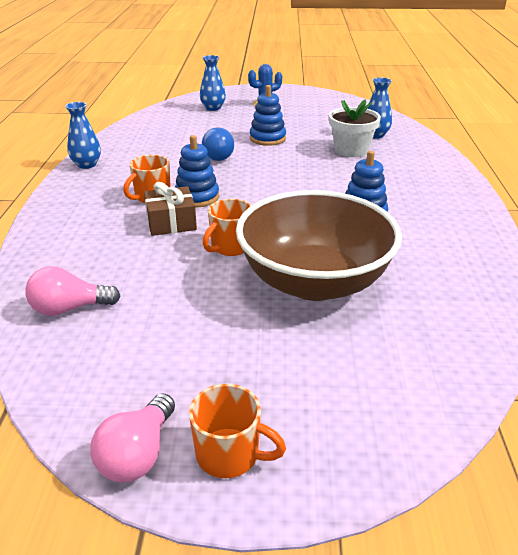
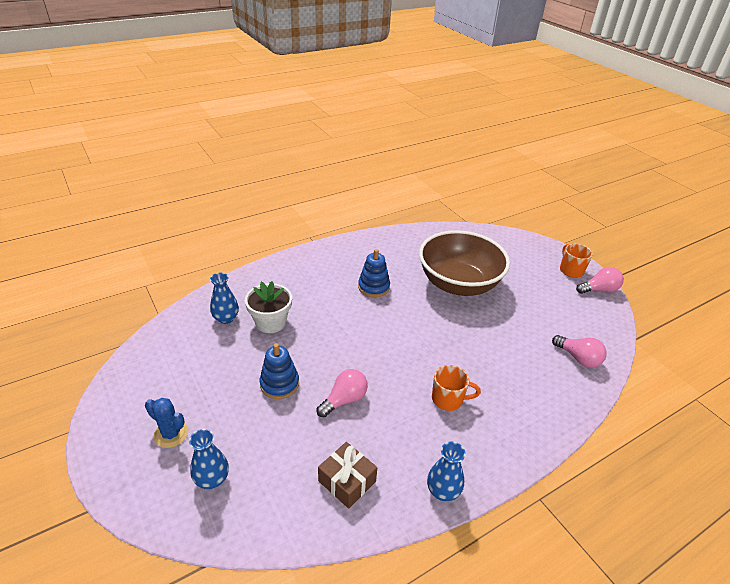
camera: 125 degrees left, 5 degrees up
brown gift [144,182,197,236] -> brown gift moved to [318,442,377,509]
blue stacking toy [175,135,219,208] -> none
blue light bulb [202,128,234,161] -> pink light bulb [316,369,368,417]
orange mug [202,199,252,256] -> none

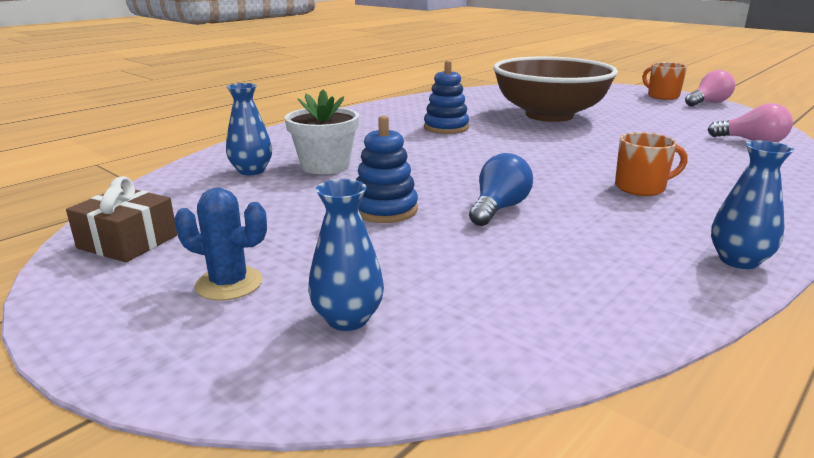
camera: 15 degrees left, 15 degrees down
pink light bulb [316,369,368,417] -> blue light bulb [469,153,533,226]
brown gift [318,442,377,509] -> brown gift moved to [66,176,177,262]

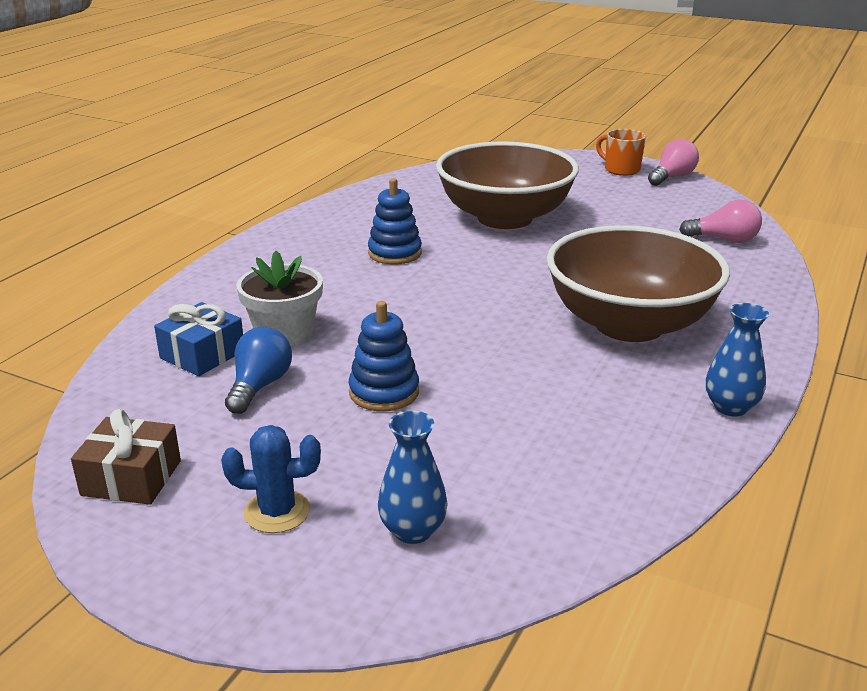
camera: 15 degrees left, 5 degrees up
blue vase [226,83,272,175] -> blue gift [154,302,243,376]
blue light bulb [469,153,533,226] -> blue light bulb moved to [225,327,292,414]
orange mug [615,132,688,196] -> brown bowl [547,225,730,342]

